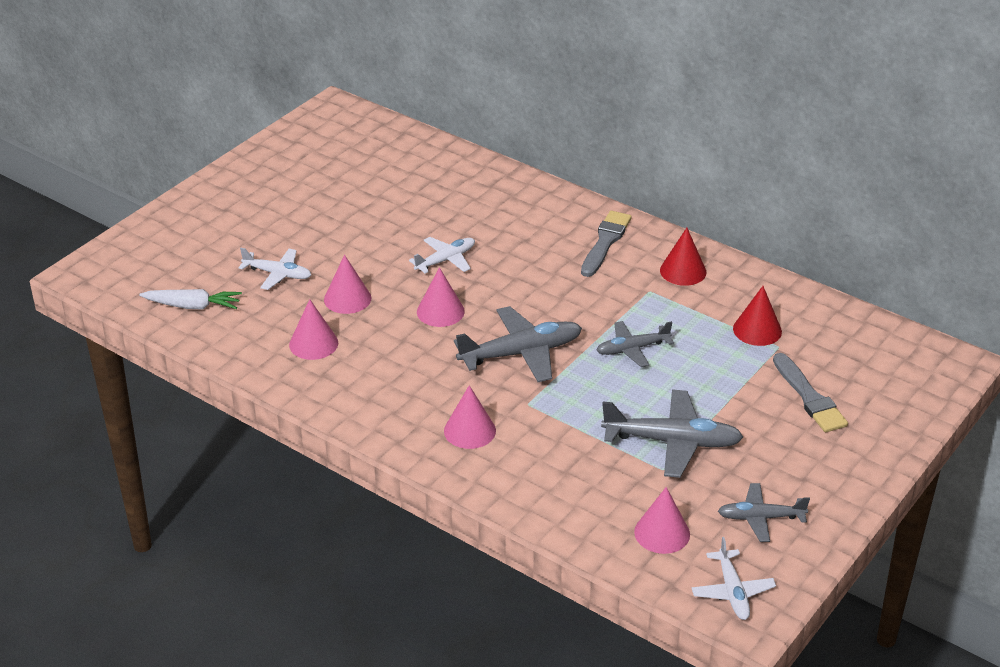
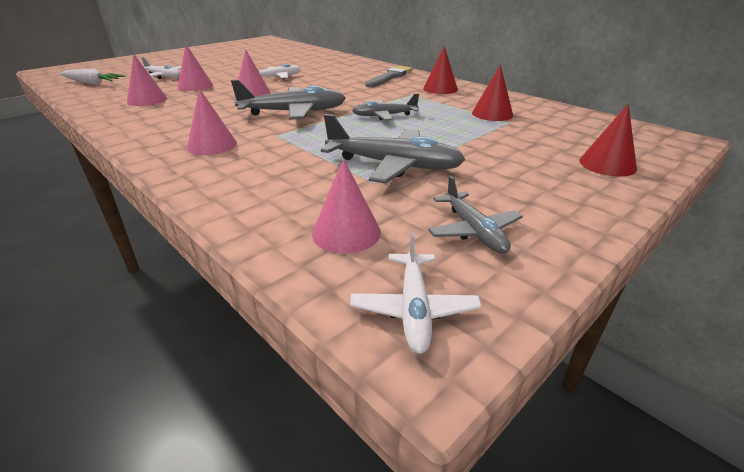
camera: 10 degrees right, 5 degrees down
grey plane [718,483,810,542] -> grey plane turned 120 degrees counterclockwise [428,176,523,254]
grey brush [773,353,848,432] -> none
none -> red cone [579,104,637,177]

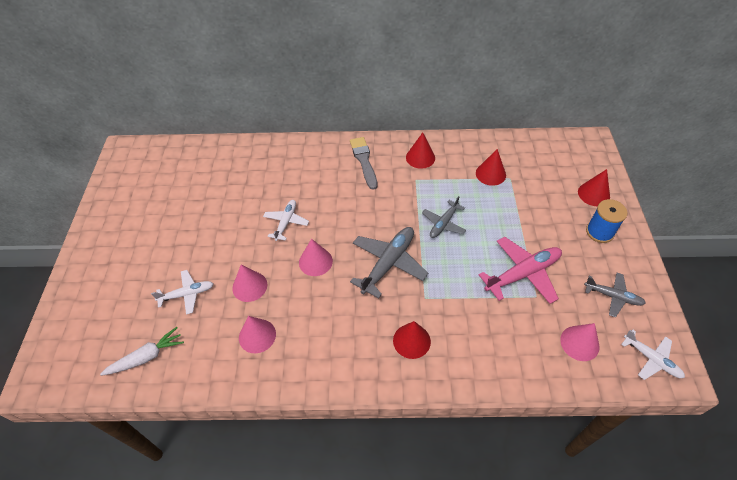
camera: 45 degrees left, 20 degrees up
pink cone [187,89,237,155] -> red cone [393,321,431,359]
grey plane [321,114,465,183] -> pink plane [478,237,562,304]
none -> blue spool [586,199,627,243]

